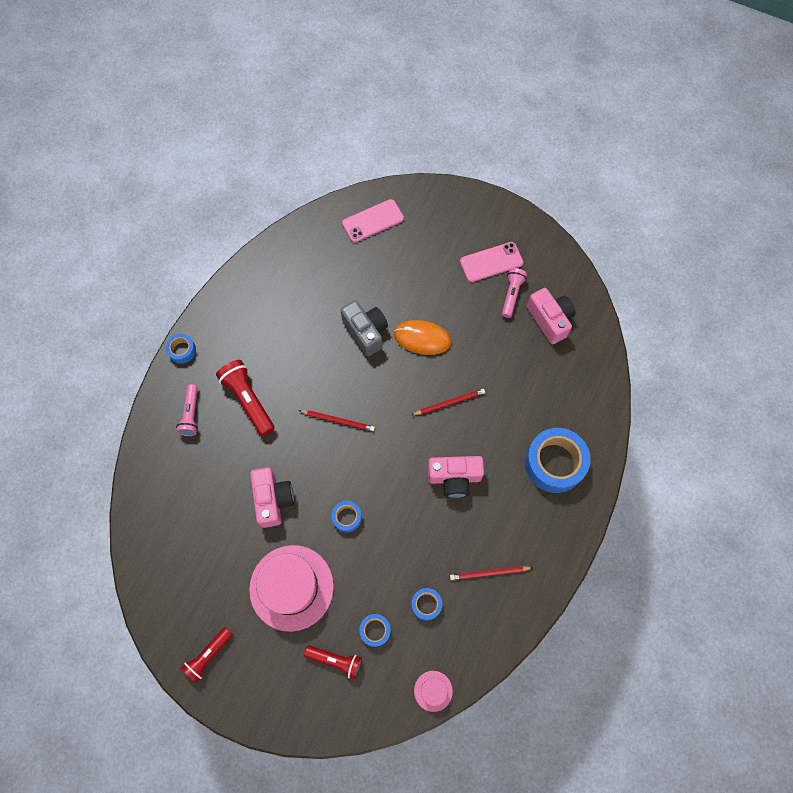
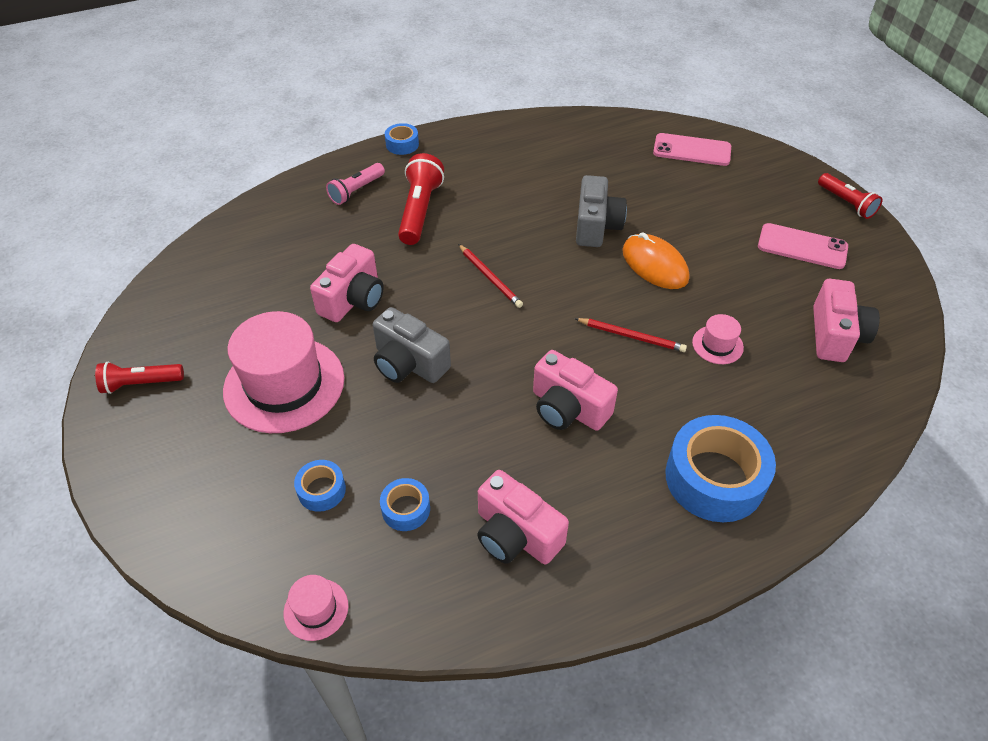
camera: 40 degrees right, 20 degrees down
red flashlight [304,645,362,679] -> red flashlight moved to [818,173,883,219]
blue tape [332,501,362,532] -> grey camera [373,307,451,383]
red pencil [450,566,534,580] -> pink camera [477,470,569,565]
pink flashlight [502,268,527,318] -> none
none -> pink hat [692,314,744,364]

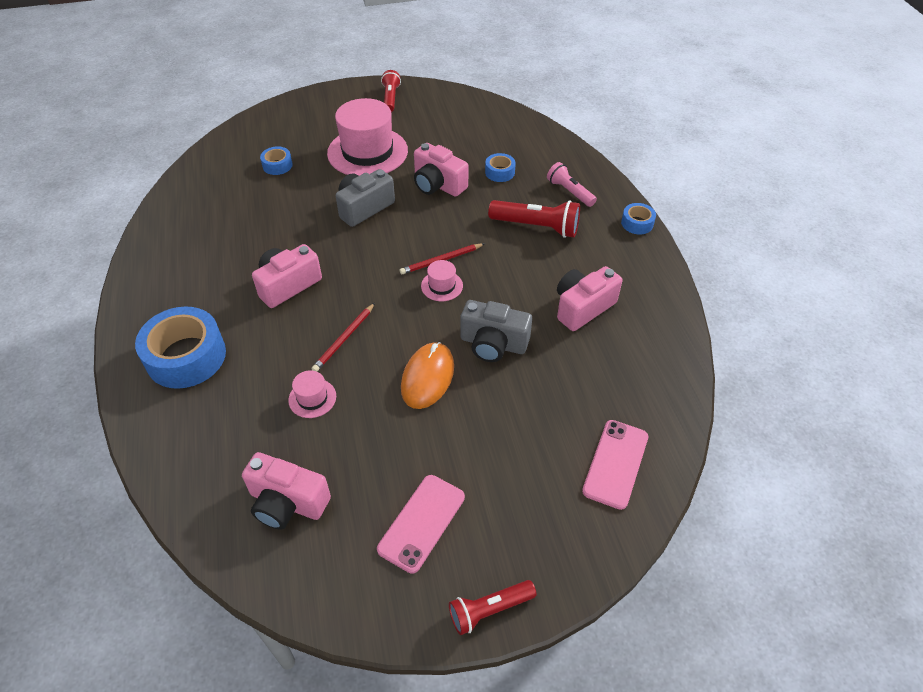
camera: 100 degrees right, 0 degrees up
pink hat [284,575,348,641] -> pink hat moved to [421,260,463,301]
blue tape [380,478,430,531] -> blue tape moved to [485,153,516,182]
pink camera [477,470,569,565] -> pink camera moved to [557,266,622,331]
orange mouse [622,232,689,289] -> orange mouse turned 45 degrees counterclockwise [401,342,454,409]

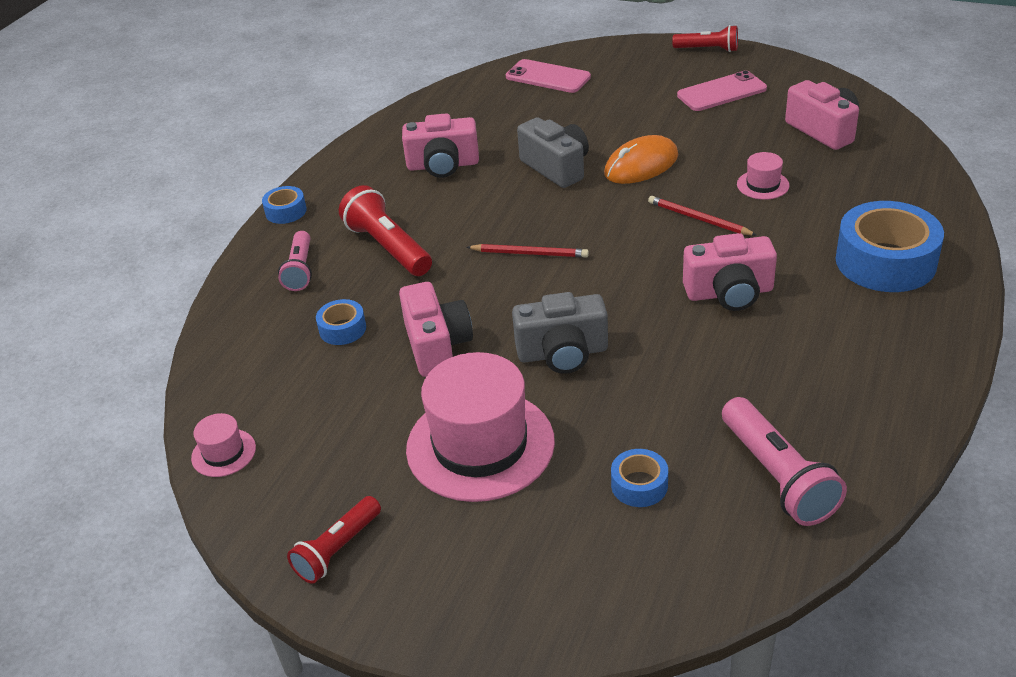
camera: 140 degrees left, 10 degrees down
red pencil [312,303,375,371] -> red pencil turned 120 degrees counterclockwise [648,196,757,236]
pink hat [421,260,463,301] -> pink hat moved to [191,413,256,477]
pink phone [582,420,648,510] -> pink phone turned 60 degrees clockwise [506,59,591,93]
none -> pink flashlight [722,397,847,526]

